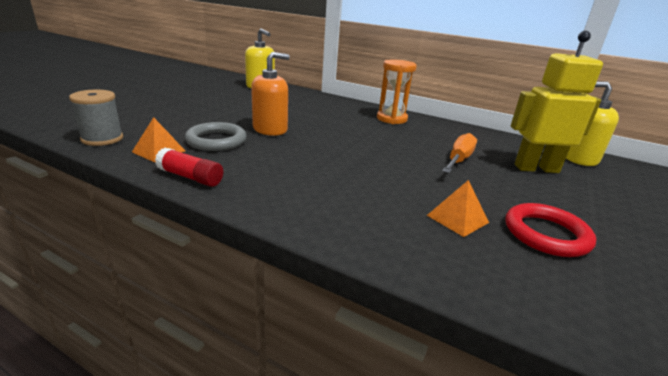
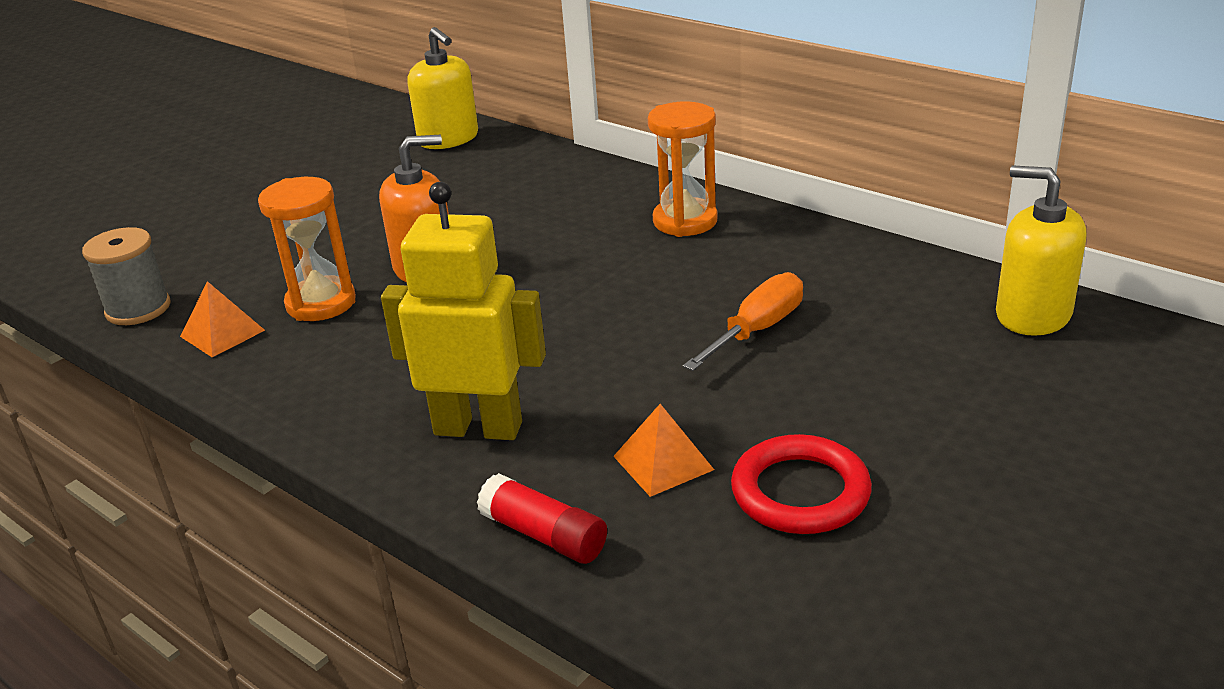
camera: 15 degrees right, 5 degrees up
red glue stick [155,148,223,187] -> red glue stick moved to [477,473,607,564]
grey ring [185,122,247,151] -> orange hourglass [258,177,356,321]
yellow robot [511,31,603,173] -> yellow robot moved to [381,182,546,440]

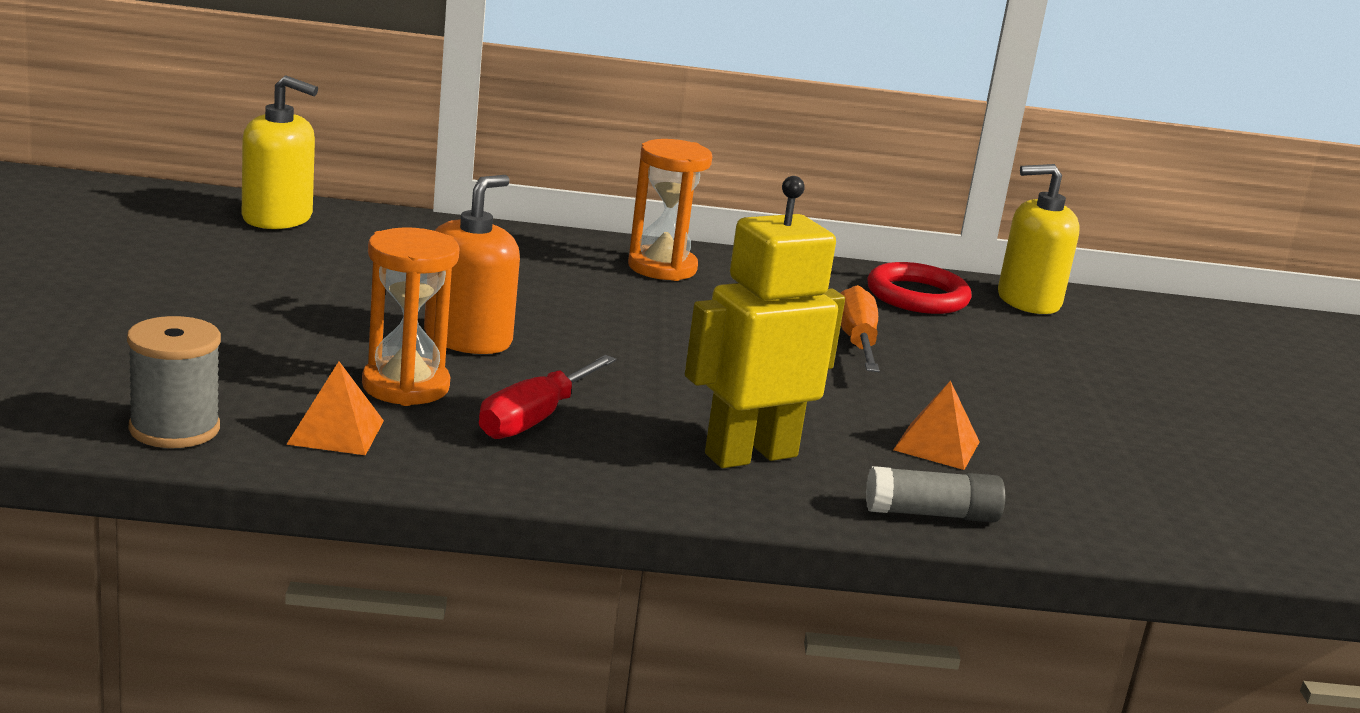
camera: 45 degrees left, 10 degrees down
red glue stick [477,473,607,564] -> grey glue stick [866,466,1005,522]
red ring [731,434,872,534] -> red ring moved to [868,262,972,314]
none -> red screwdriver [479,355,616,439]

